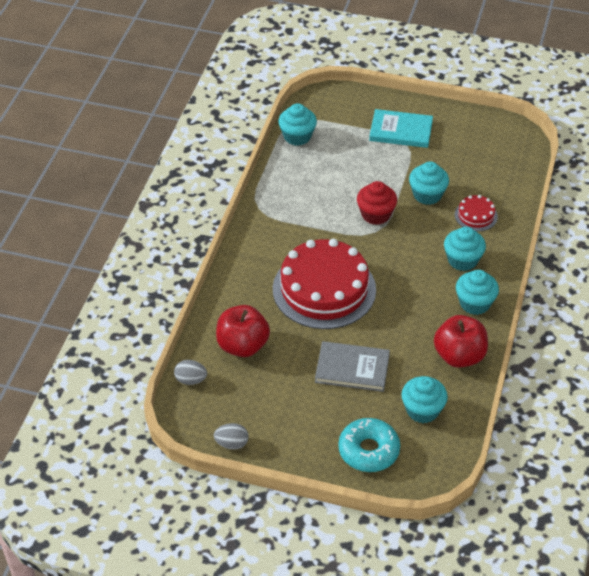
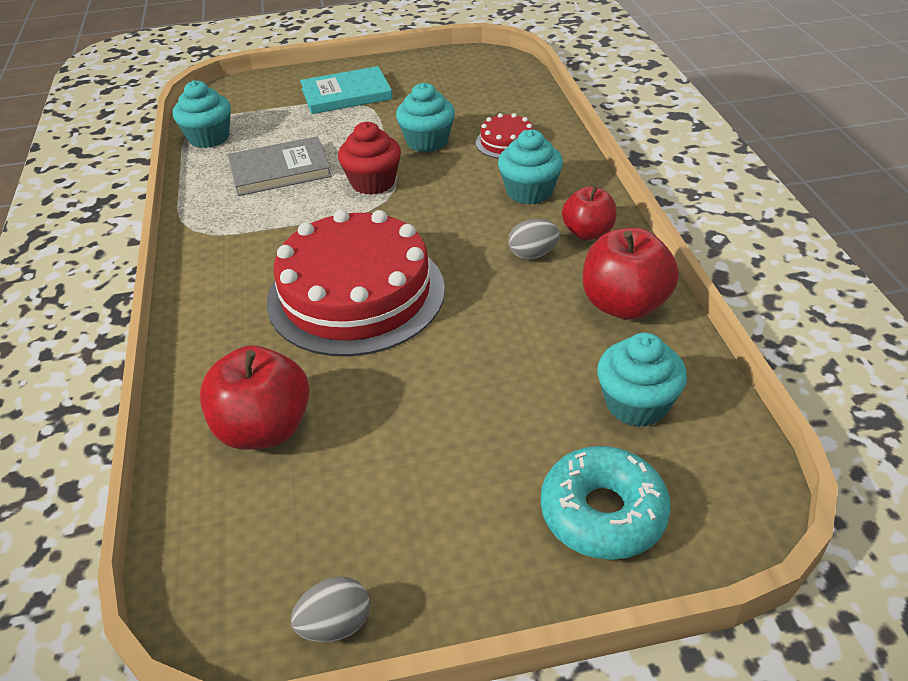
camera: 25 degrees left, 5 degrees down
grey egg [174,360,207,385] -> grey egg moved to [508,219,560,259]
grey book [315,341,390,392] -> grey book moved to [228,136,332,196]
turquoise cupcake [456,270,499,315] -> red apple [562,186,617,240]

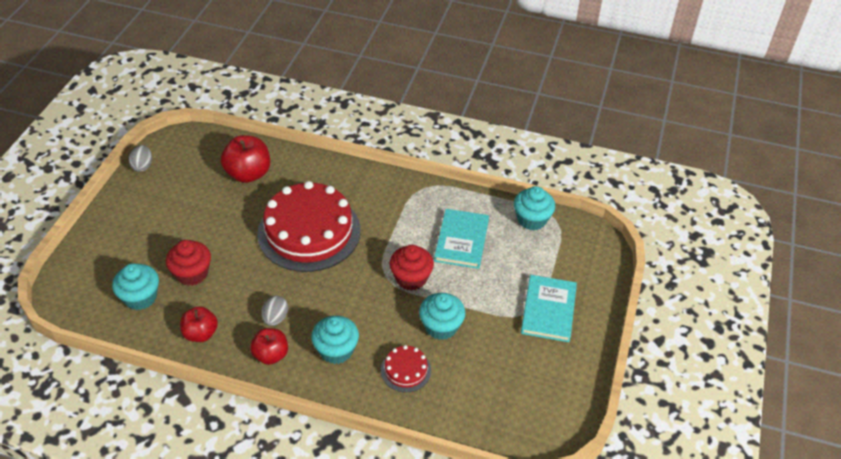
camera: 115 degrees right, 5 degrees up
grey book [228,136,332,196] -> turquoise book [434,209,489,269]
turquoise donut [541,446,671,560] -> none
red apple [583,228,679,320] -> red apple [180,306,218,342], size x0.65
none -> red cupcake [166,240,211,286]

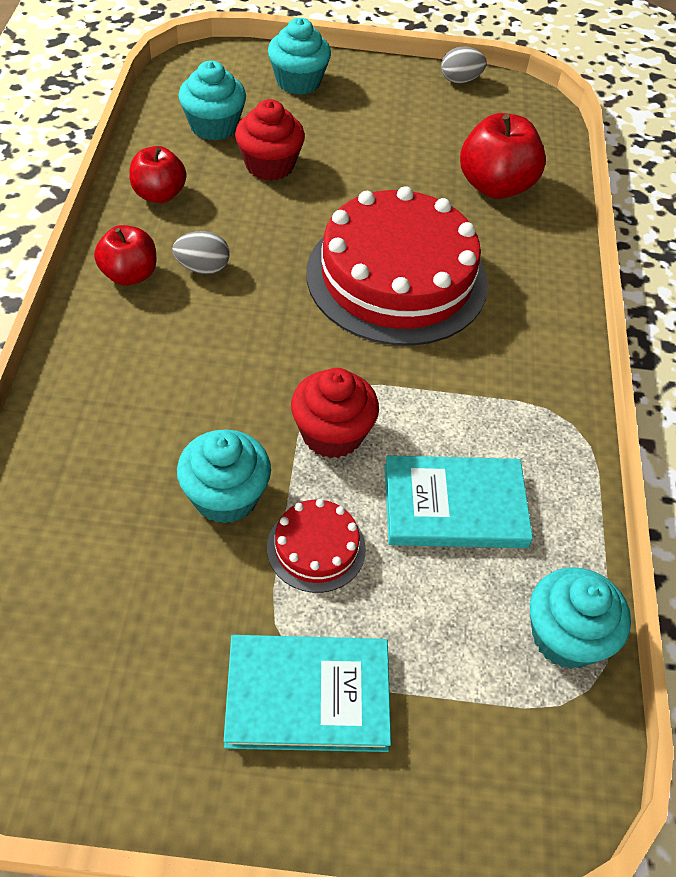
camera: 75 degrees right, 5 degrees up
turquoise cupcake [311,316,359,364] -> turquoise cupcake moved to [268,18,331,95]
red cake [381,345,431,392] -> red cake moved to [267,499,366,593]

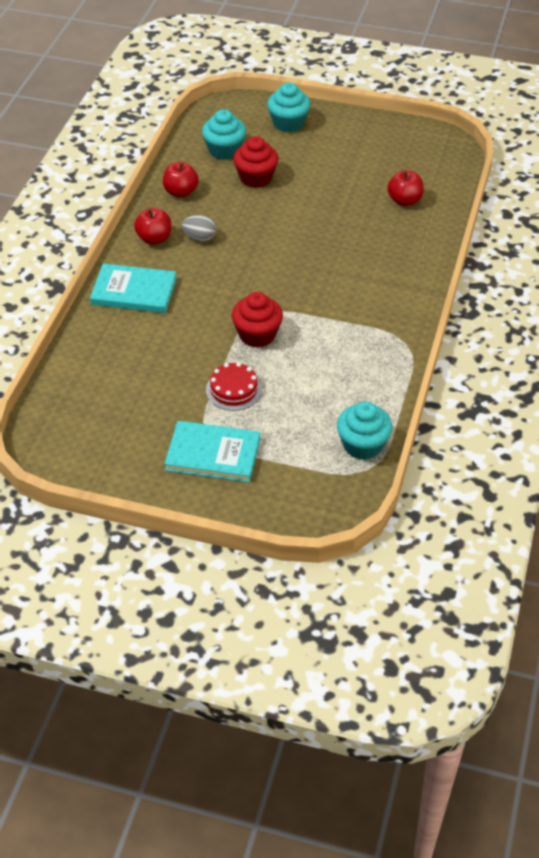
camera: 15 degrees right, 5 degrees down
turquoise cupcake [177,429,271,524] -> none
red cake [306,186,488,346] -> none
turquoise book [385,455,533,548] -> turquoise book moved to [90,263,177,313]
grey egg [441,46,487,84] -> none
red apple [460,113,546,199] -> red apple [387,170,424,206], size x0.65

